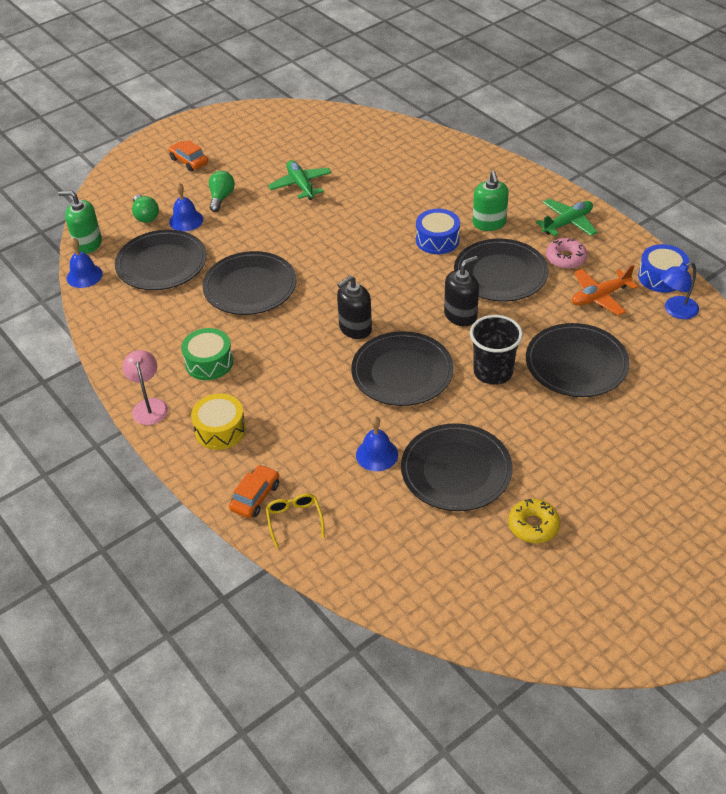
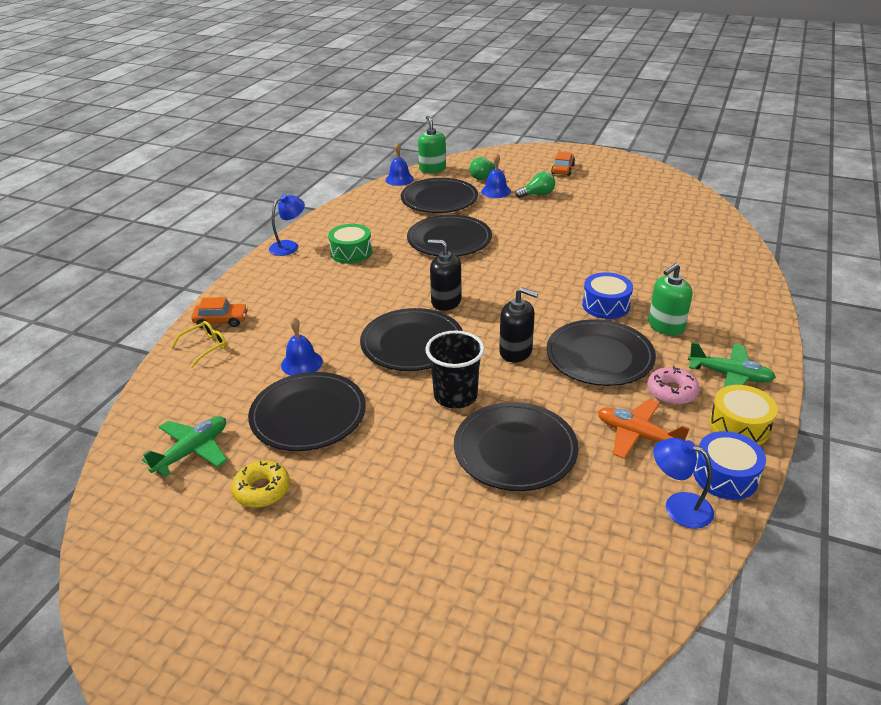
camera: 60 degrees right, 10 degrees down
pink lamp [123,350,168,425] -> blue lamp [269,194,305,256]
yellow drum [191,393,246,450] -> yellow drum moved to [709,385,778,445]
green plane [268,160,332,200] -> green plane moved to [141,416,227,477]

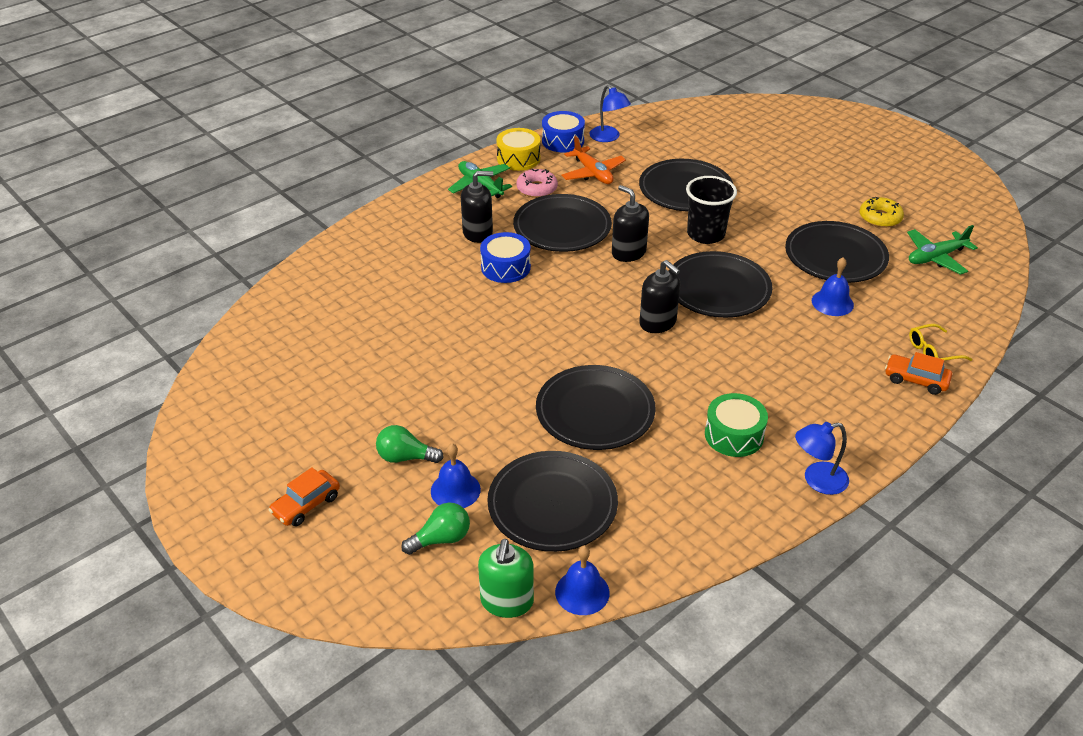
camera: 155 degrees left, 5 degrees up
green soap dispenser [648,263,692,336] -> black soap dispenser [461,171,493,243]

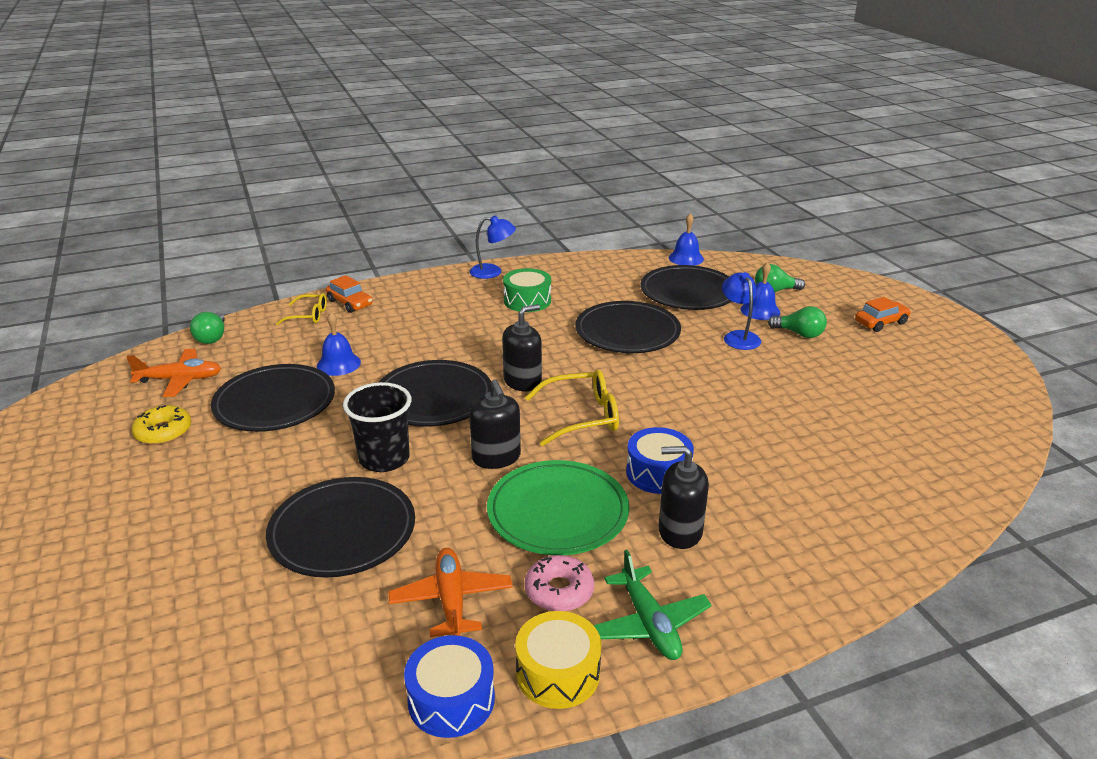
camera: 160 degrees left, 10 degrees down
green soap dispenser [478,539,534,618] -> none
black plate [513,194,612,252] -> green plate [487,460,629,555]
blue lamp [589,85,631,142] -> blue lamp moved to [722,272,761,350]
black soap dispenser [639,260,680,333] -> black soap dispenser turned 75 degrees clockwise [502,304,542,392]
green plane [907,225,978,275] -> orange plane [126,349,221,397]
none -> green light bulb [190,312,225,344]
none -> yellow glasses [525,369,619,446]

